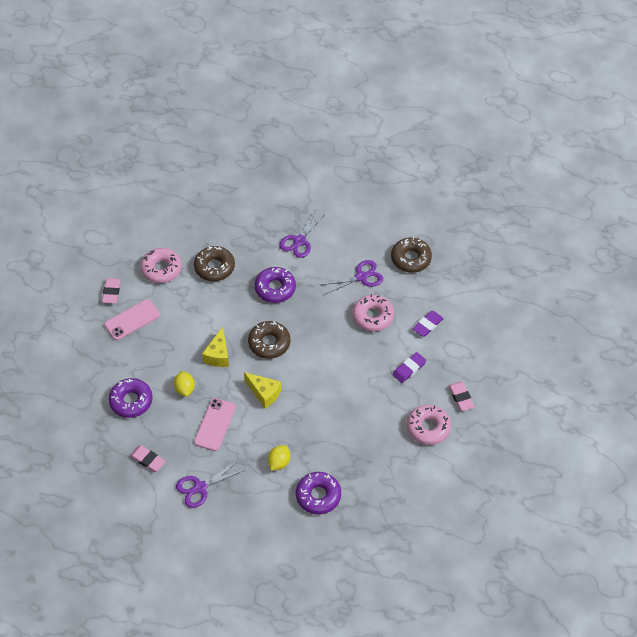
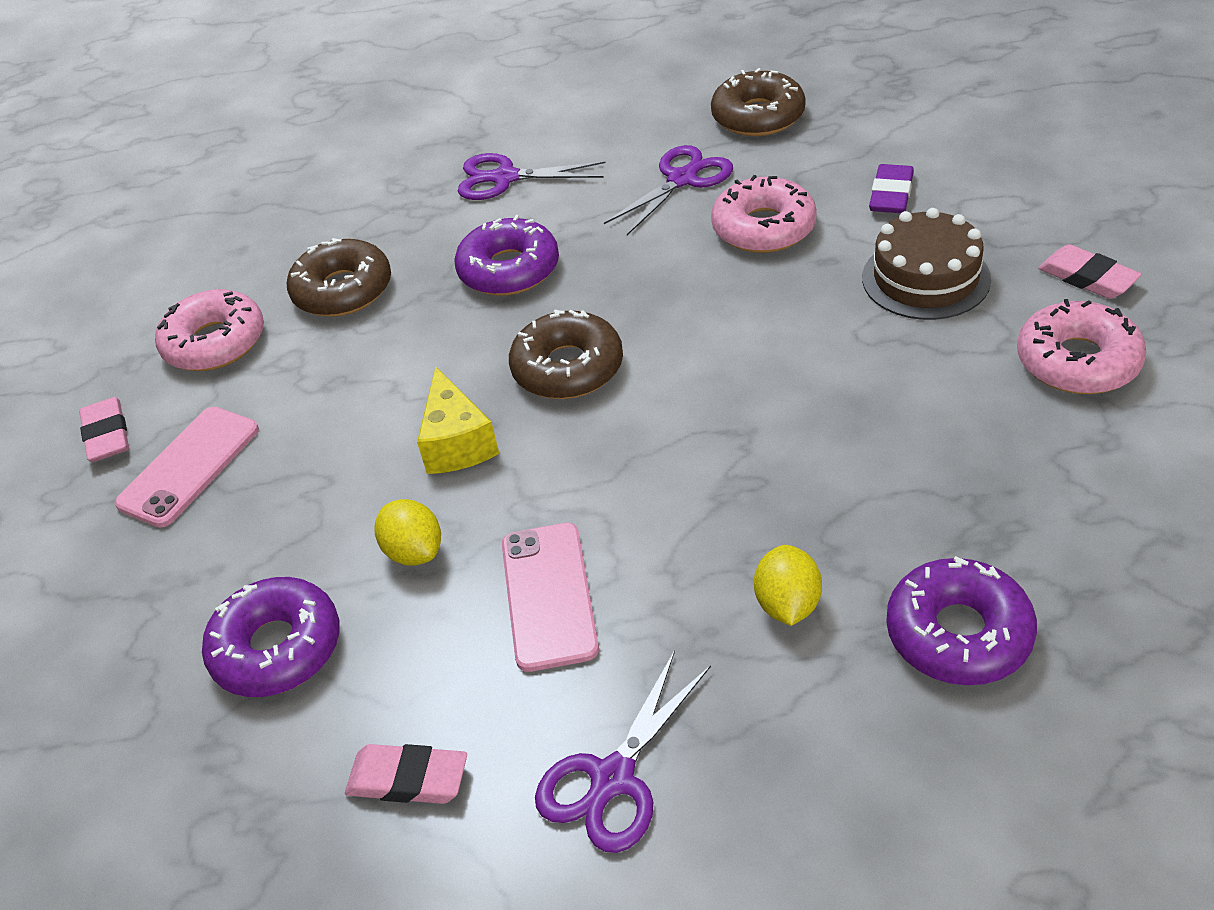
camera: 20 degrees left, 10 degrees down
yellow cheese [244,372,281,409] -> none
purple scissors [279,209,326,258] -> purple scissors turned 90 degrees clockwise [458,153,605,200]
purple eraser [393,352,426,383] -> brown cake [862,208,991,320]

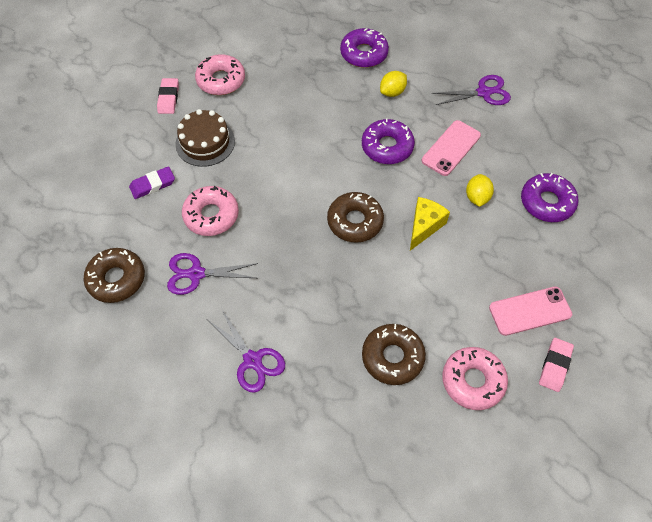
camera: 140 degrees left, 15 degrees up
pink eraser [345,744,467,804] -> none
purple donut [454,215,559,296] -> purple donut moved to [362,118,415,164]

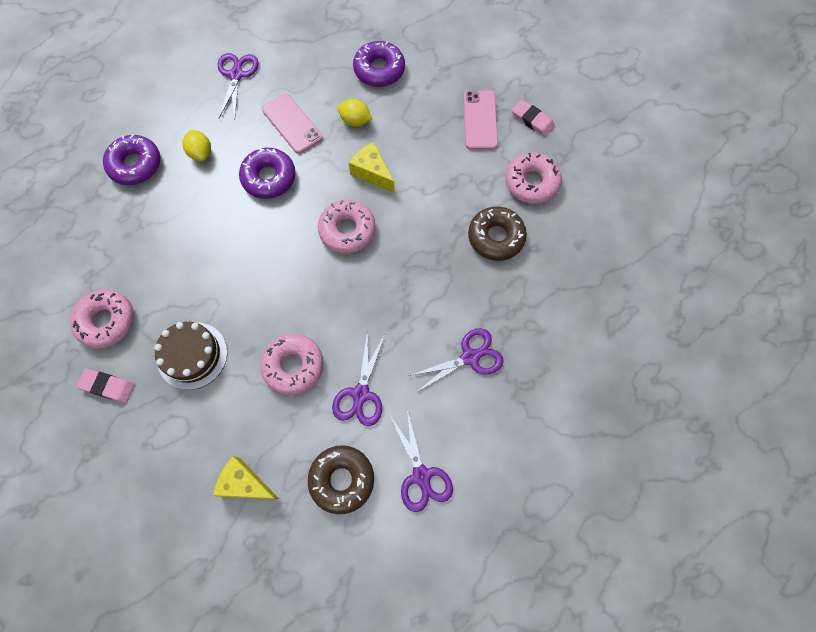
camera: 75 degrees left, 10 degrees up
purple eraser [129,166,175,199] -> none
brown donut [327,192,384,243] -> pink donut [318,200,376,254]
none -> yellow cheese [213,456,279,499]
none -> purple scissors [390,410,453,512]

